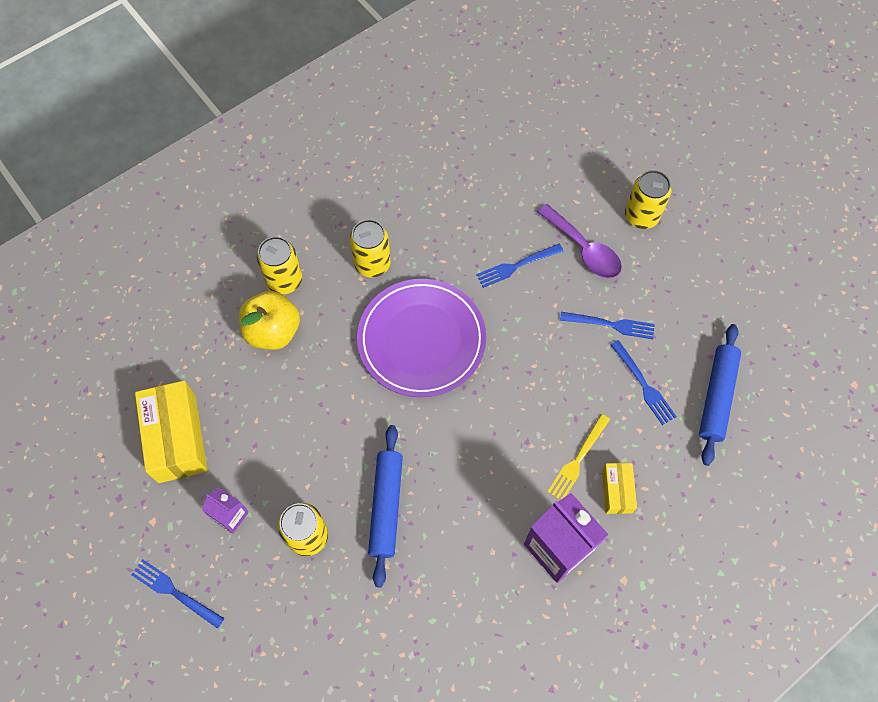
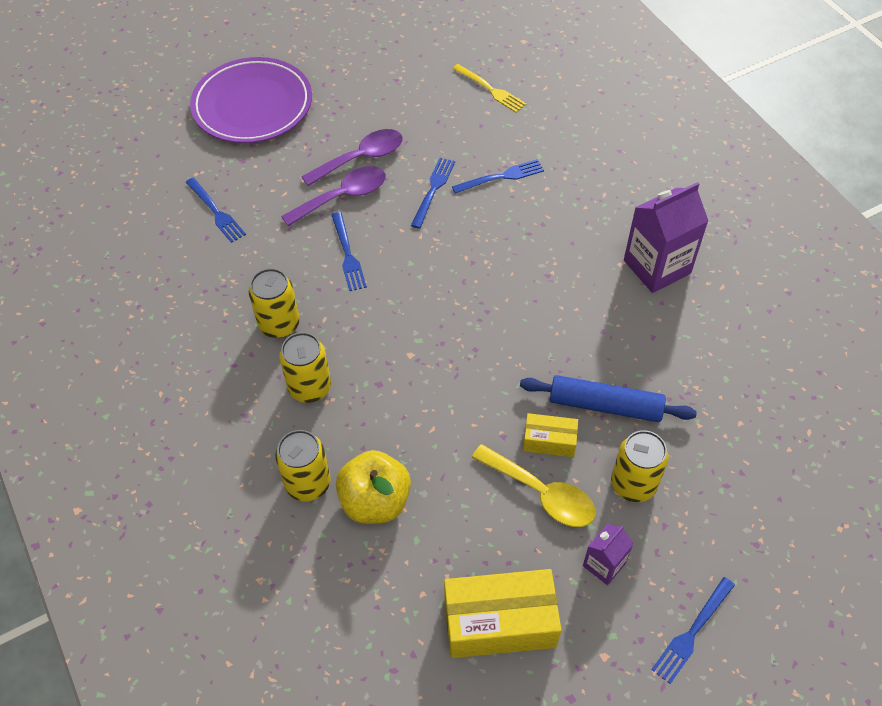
camera: 80 degrees left, 10 degrees down
purple plate [357,279,486,397] -> purple plate moved to [190,57,312,143]
yellow fork [548,414,610,500] -> yellow fork moved to [453,64,526,113]
yellow box [602,463,637,514] -> yellow box moved to [523,413,578,457]
yellow can [625,170,671,229] -> yellow can moved to [249,268,300,338]
blue rolling pin [699,324,741,466] -> none
none -> blue fork [185,178,246,243]
none -> purple spoon [301,129,403,186]
none -> yellow spoon [472,444,596,527]

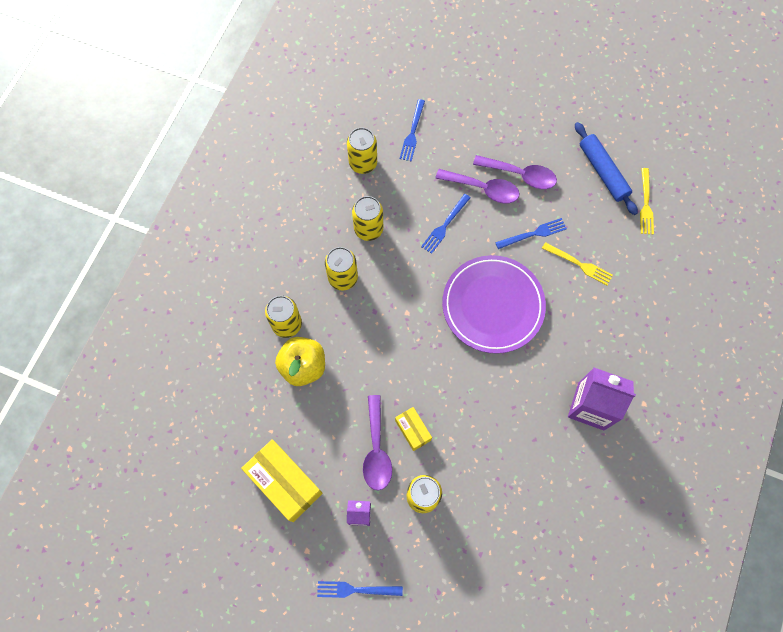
camera: 50 degrees right, 15 degrees up
purple plate [190,57,312,143] -> purple plate moved to [442,255,546,354]
blue fork [452,159,544,194] -> yellow fork [542,242,613,285]
yellow spoon [472,444,596,527] -> purple spoon [363,395,392,491]
blue rolling pin [520,375,697,422] -> blue rolling pin moved to [575,122,638,215]
none -> yellow can [347,127,377,174]

